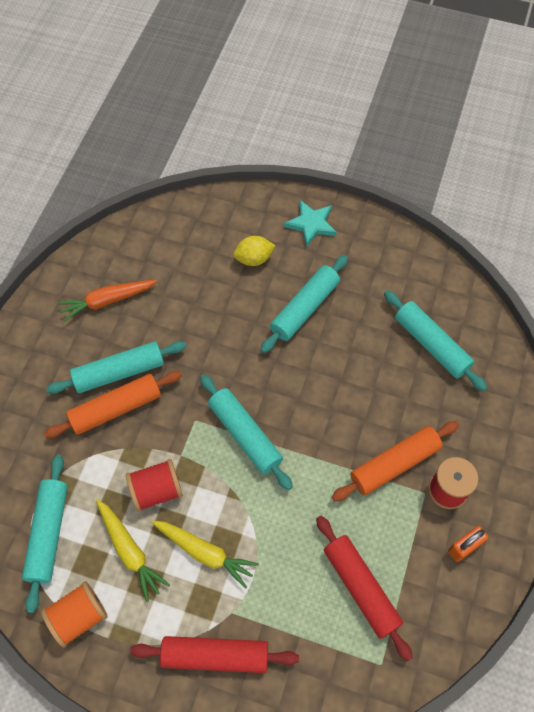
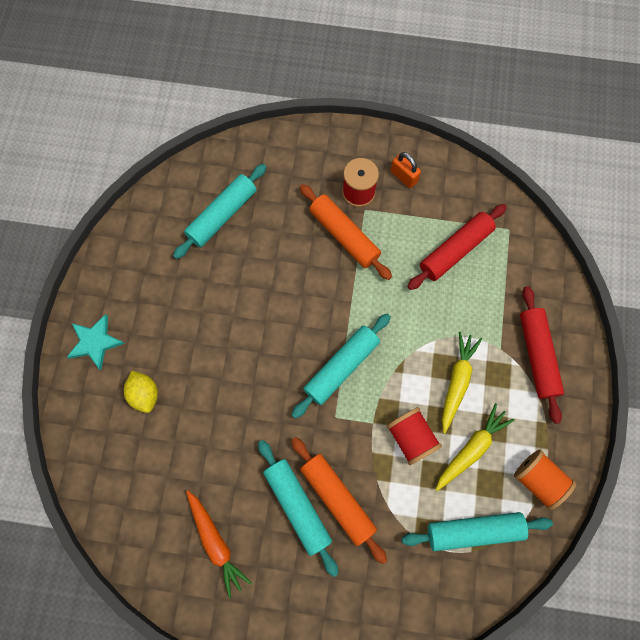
camera: 100 degrees left, 10 degrees up
turquoise rolling pin [260,255,348,353] -> none

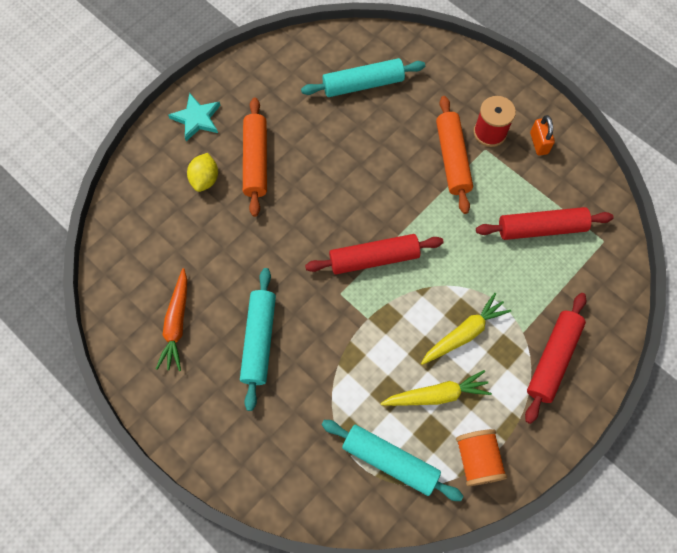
camera: 35 degrees right, 5 degrees down
orange rolling pin [291,437,387,564] -> orange rolling pin moved to [243,98,267,217]
turquoise rolling pin [292,314,391,419] -> red rolling pin [305,234,444,274]
red spool [387,407,442,465] -> none

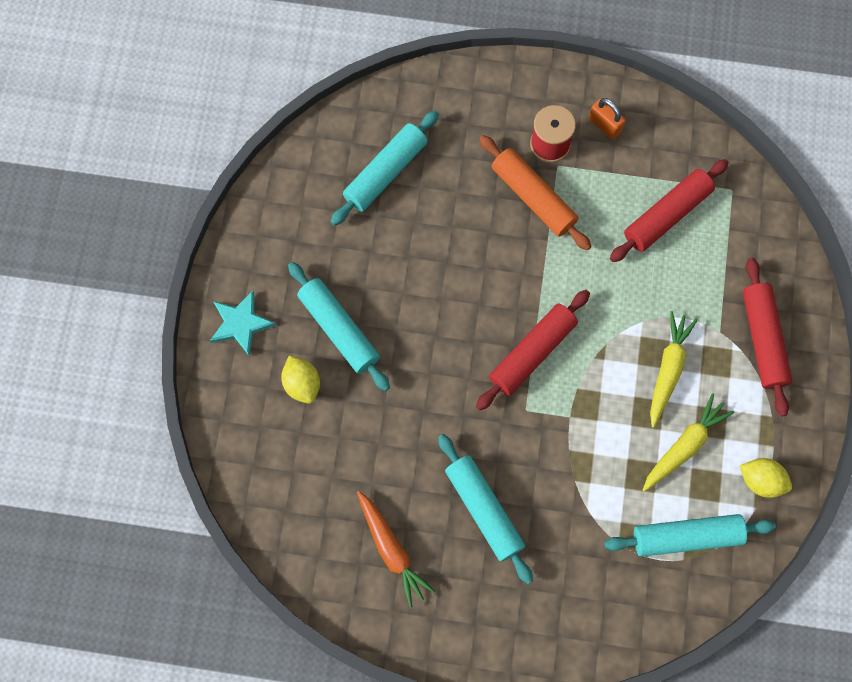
camera: 35 degrees left, 5 degrees up
orange rolling pin [243,98,267,217] -> turquoise rolling pin [288,262,390,391]
orange spool [456,429,507,486] -> yellow lemon [740,458,792,498]

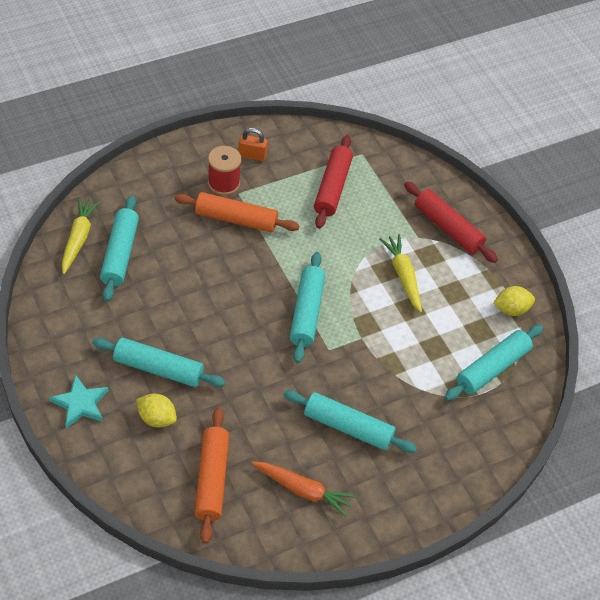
camera: 40 degrees left, 20 degrees down
red rolling pin [476,290,590,410] -> turquoise rolling pin [290,252,325,363]
yellow carrot [642,393,735,492] -> yellow carrot moved to [62,197,100,274]
none -> orange rolling pin [194,408,229,544]

